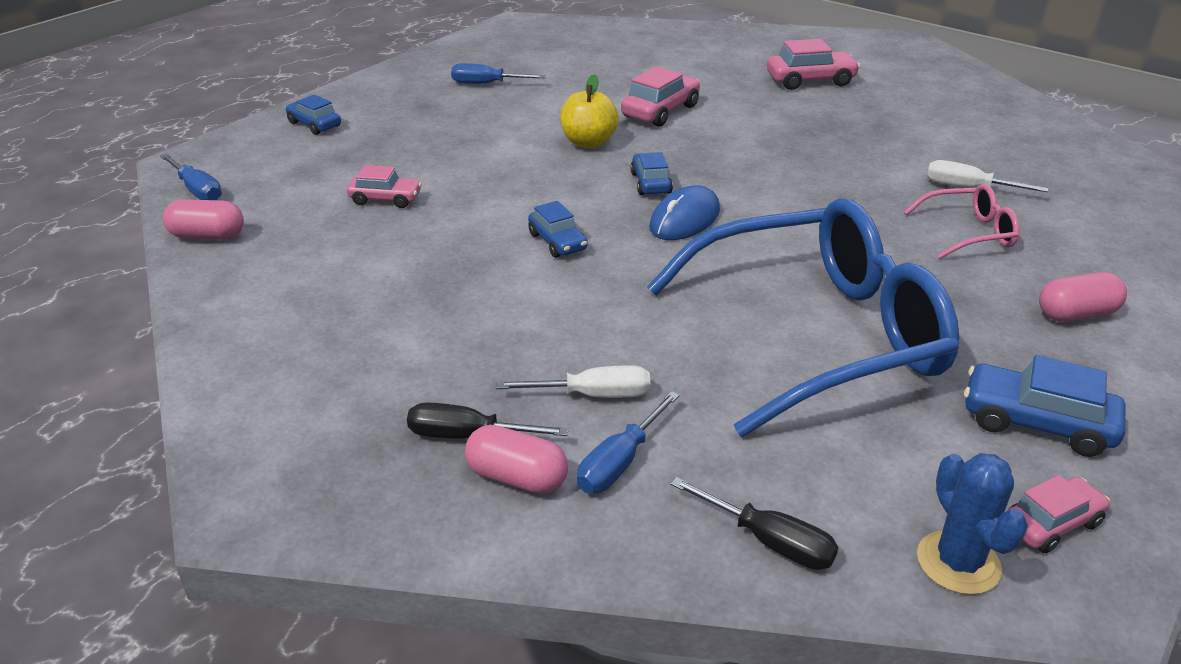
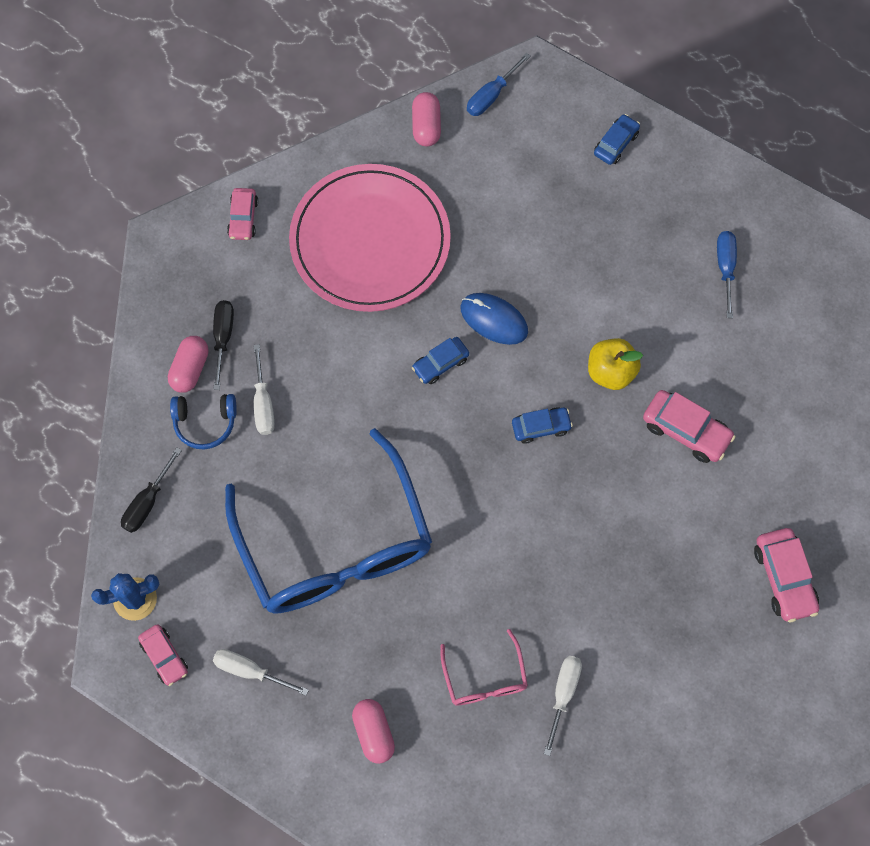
camera: 85 degrees right, 35 degrees up
pink car [347,165,422,208] -> pink car moved to [227,188,258,240]
blue screwdriver [577,391,680,493] -> blue headphones [170,394,237,449]
blue mouse [649,185,720,240] -> blue mouse moved to [460,293,528,345]
blue car [964,355,1125,457] -> white screwdriver [213,649,309,696]
none -> pink plate [289,164,451,312]

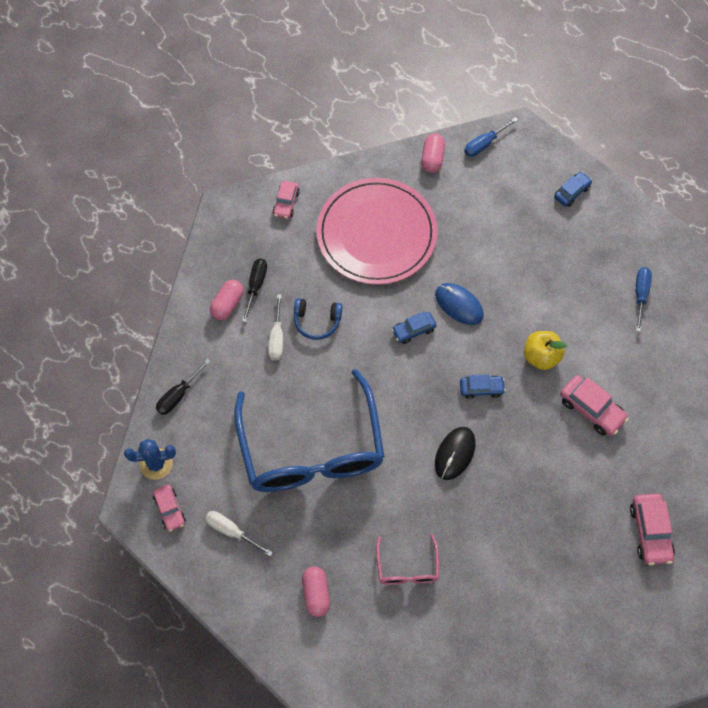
camera: 10 degrees right, 5 degrees down
blue headphones [170,394,237,449] -> blue headphones moved to [294,298,342,340]
white screwdriver [544,656,582,756] -> none
none -> black mouse [435,427,476,480]

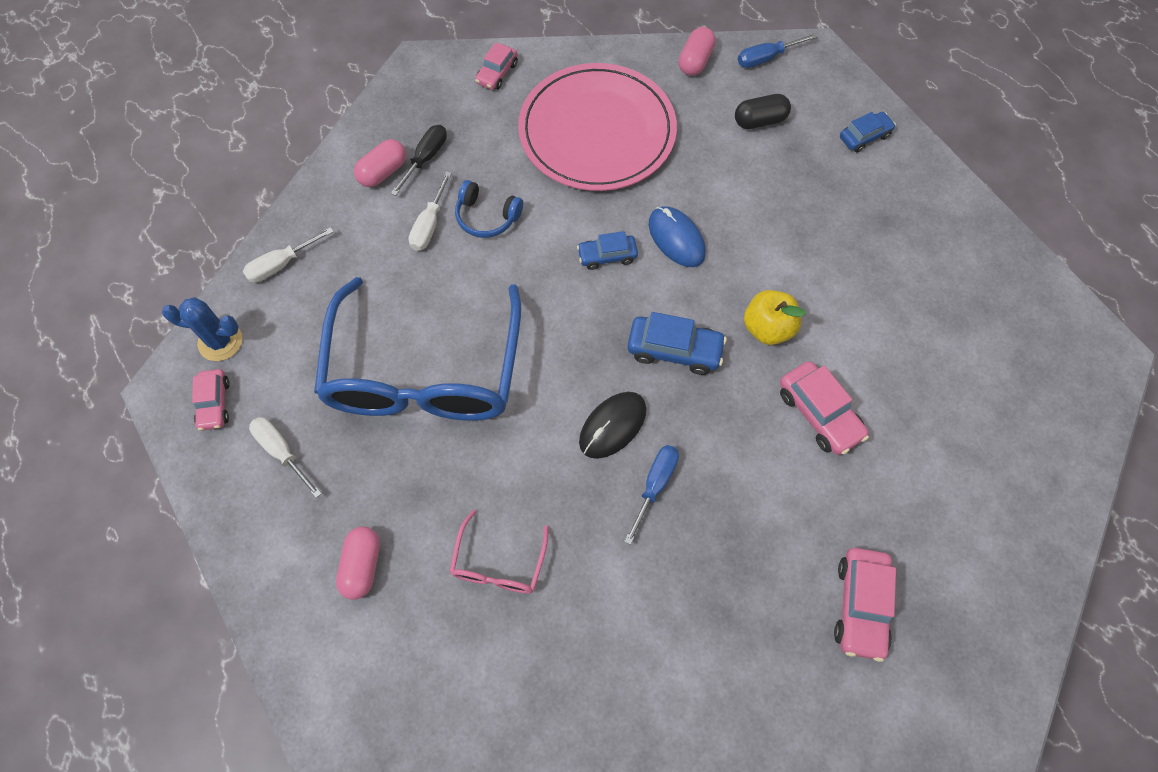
camera: 15 degrees right, 0 degrees up
black screwdriver [156,359,211,415] -> white screwdriver [243,227,334,283]
blue car [460,374,506,399] -> blue car [628,312,727,375], size x1.53
blue screwdriver [636,267,652,332] -> blue screwdriver moved to [624,445,679,545]
none -> black capsule [735,94,791,129]

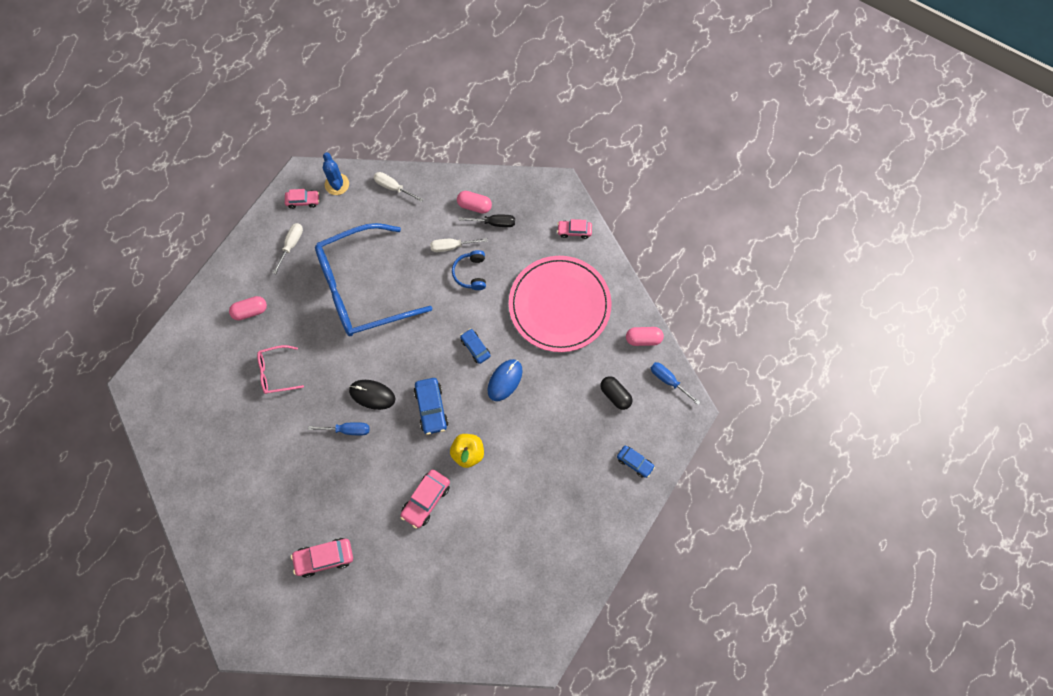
camera: 65 degrees right, 5 degrees up
pink car [192,369,230,431] -> pink car turned 150 degrees counterclockwise [285,189,319,209]

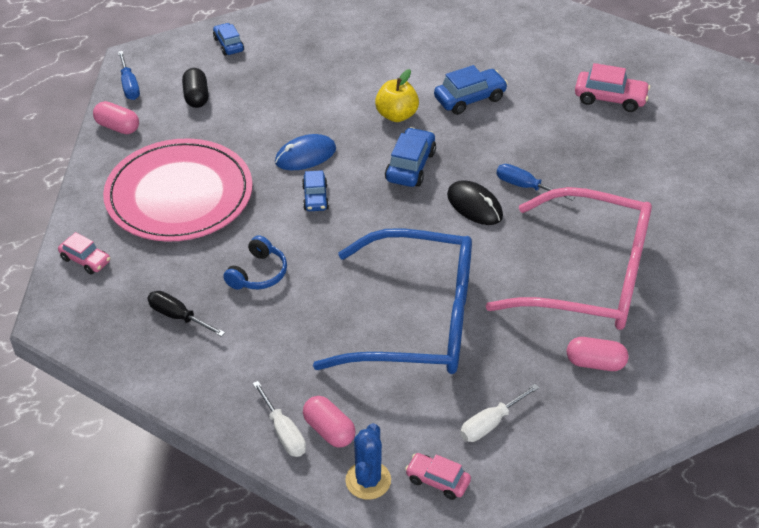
camera: 150 degrees left, 25 degrees down
pink glasses [257,345,304,394] -> pink glasses [486,187,652,330], size x2.35
pink car [400,469,450,529] -> blue car [434,65,508,115]
white screwdriver [430,238,487,252] -> none
pink capsule [457,191,492,214] -> pink capsule moved to [303,396,356,448]

